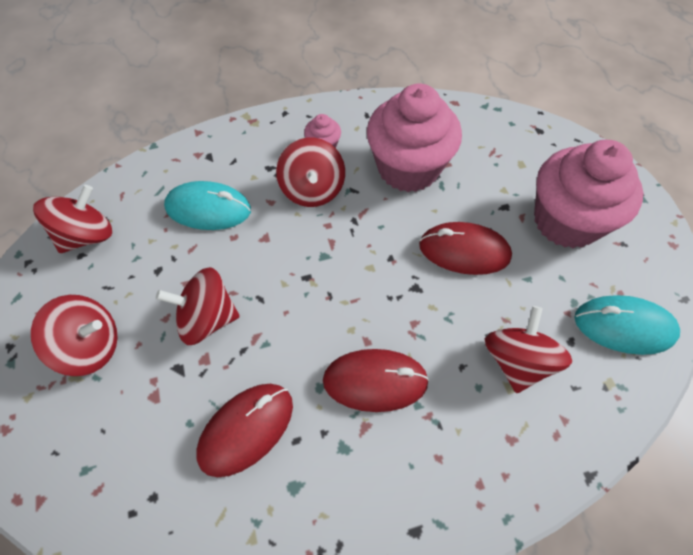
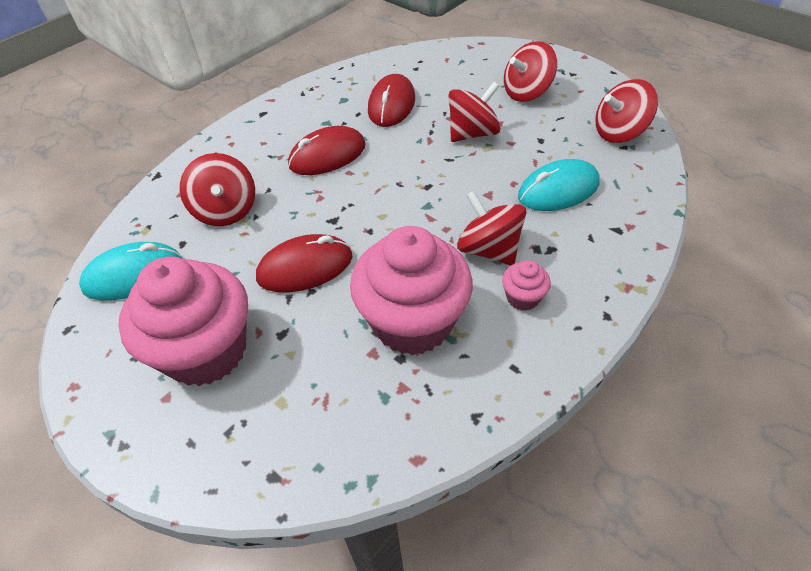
camera: 150 degrees right, 10 degrees down
red spinning top [33,185,112,253] -> red spinning top turned 60 degrees clockwise [595,79,658,143]

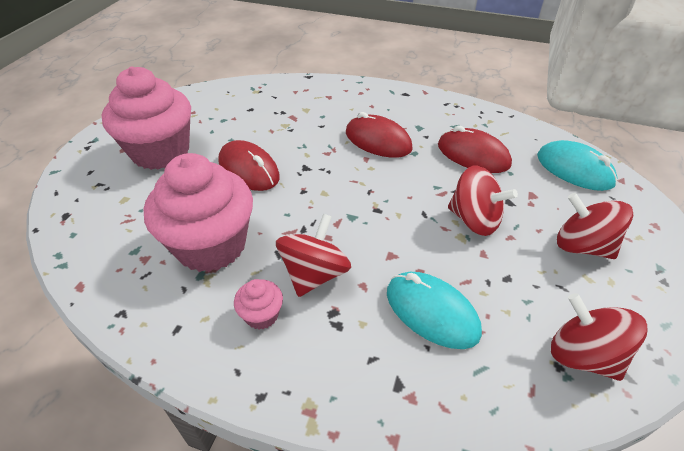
camera: 65 degrees right, 5 degrees down
turquoise mouse [79,242,182,301] -> turquoise mouse moved to [537,140,617,191]
red spinning top [180,153,255,226] -> none
red mouse [368,74,415,127] -> red mouse turned 45 degrees clockwise [438,125,512,173]

